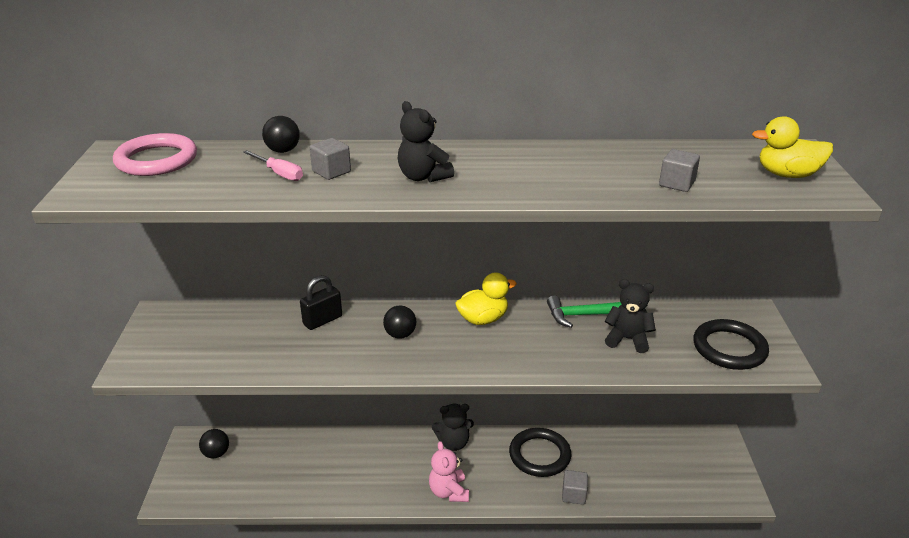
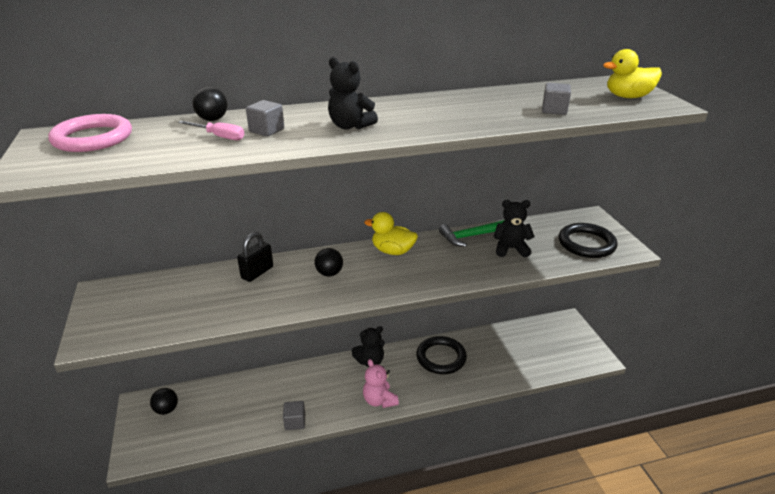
camera: 15 degrees left, 0 degrees up
yellow duck [455,273,517,325] -> yellow duck turned 120 degrees counterclockwise [364,212,418,255]
grey cube [562,470,588,505] -> grey cube moved to [283,401,305,430]

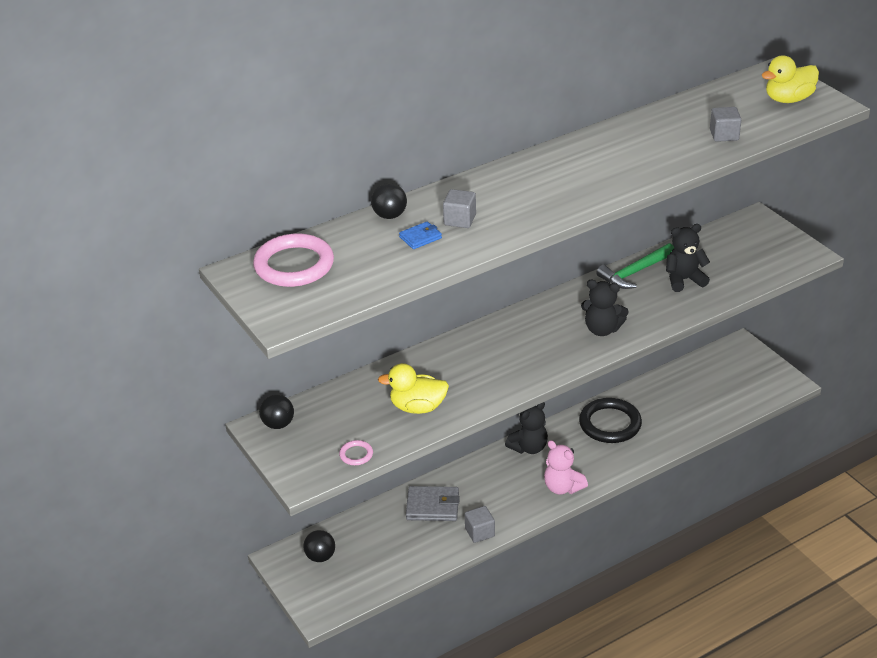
camera: 15 degrees left, 5 degrees up
pink screwdriver [178,121,245,140] -> blue wallet [399,221,442,249]
black padlock [237,232,273,282] -> none
black ball [315,248,343,276] -> black ball moved to [259,395,294,429]
black teddy bear [328,57,378,129] -> black teddy bear moved to [581,280,629,336]
yellow duck [364,212,418,255] -> yellow duck moved to [378,363,449,414]
black ring [559,223,618,258] -> none
none -> pink ring [339,440,373,465]
none -> grey wallet [406,486,460,521]

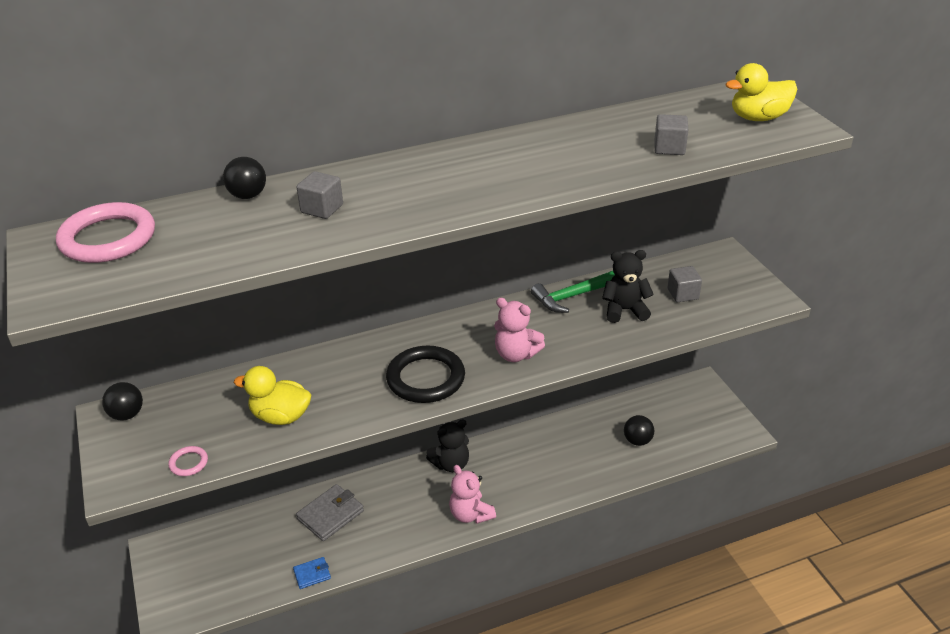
camera: 10 degrees right, 0 degrees up
black ball [303,530,335,562] -> black ball moved to [624,415,654,446]
blue wallet [399,221,442,249] -> blue wallet moved to [293,557,331,589]
grey wallet [406,486,460,521] -> grey wallet turned 60 degrees counterclockwise [296,484,364,541]
grey cube [465,506,495,543] -> grey cube moved to [667,266,702,302]
black ring [579,398,642,443] -> black ring moved to [386,345,465,403]
black teddy bear [581,280,629,336] -> pink teddy bear [494,297,545,362]

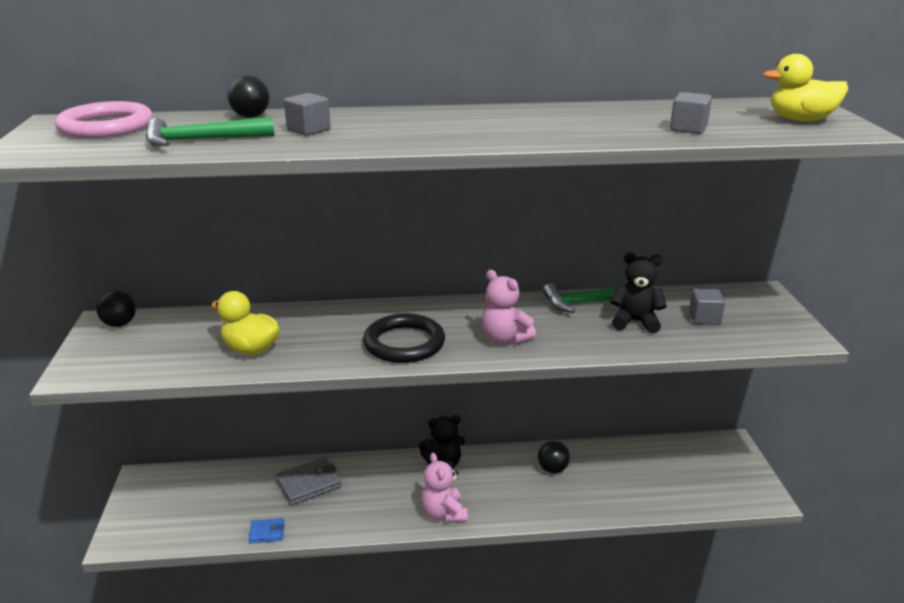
camera: 15 degrees right, 10 degrees down
pink ring [168,446,208,476] -> none
black ball [624,415,654,446] -> black ball moved to [538,441,570,473]
none -> green hammer [146,117,275,146]

